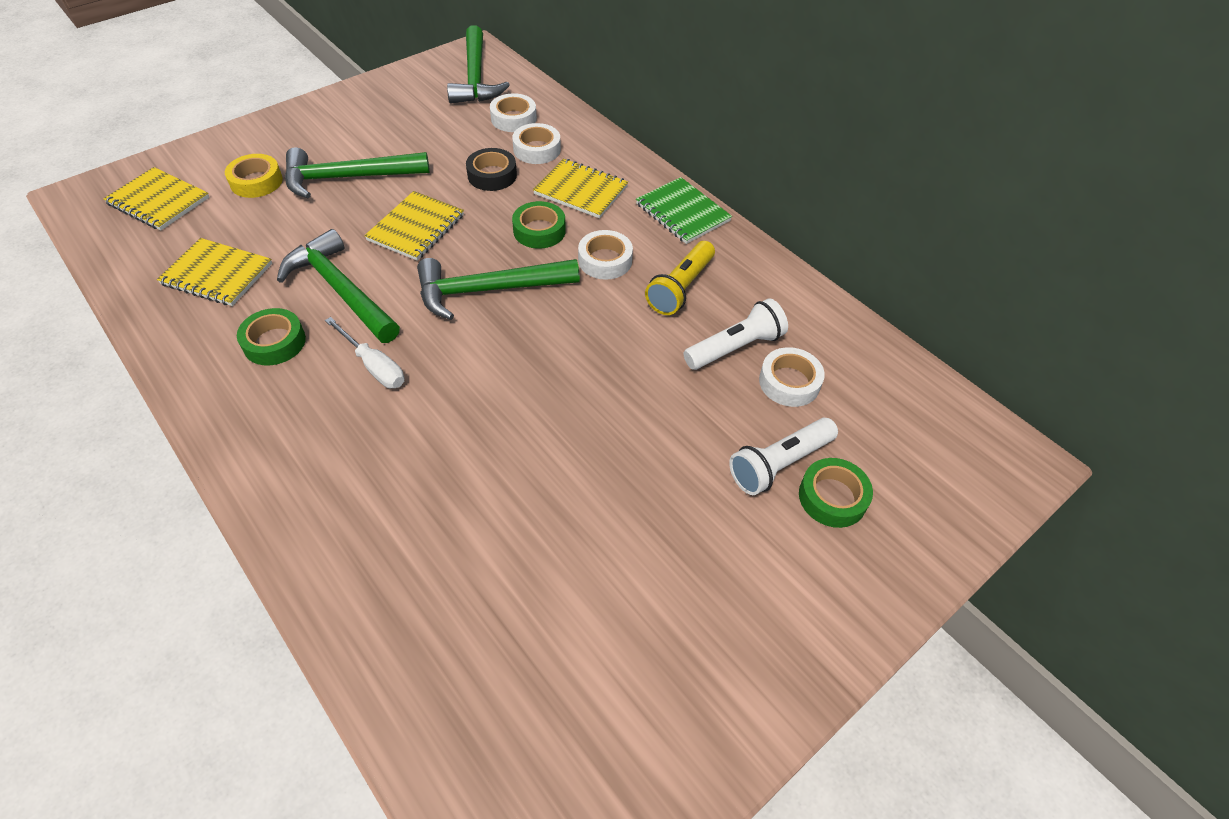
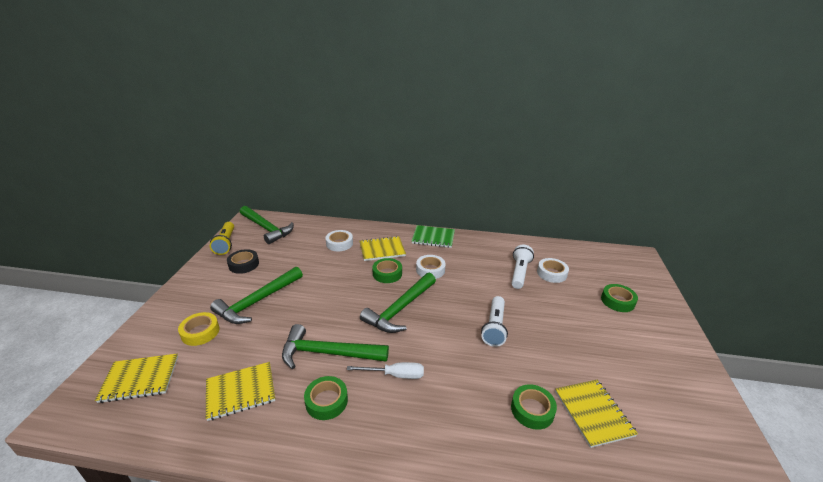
camera: 40 degrees left, 20 degrees down
yellow notebook [364,191,464,261] -> yellow notebook moved to [555,380,638,448]
black tape [466,148,517,191] -> black tape moved to [227,249,259,274]
white tape [490,93,537,132] -> none
yellow flashlight [645,241,715,315] -> yellow flashlight moved to [210,222,234,255]
white flashlight [729,418,838,495] -> white flashlight moved to [481,296,508,347]
none -> green tape [511,384,557,430]

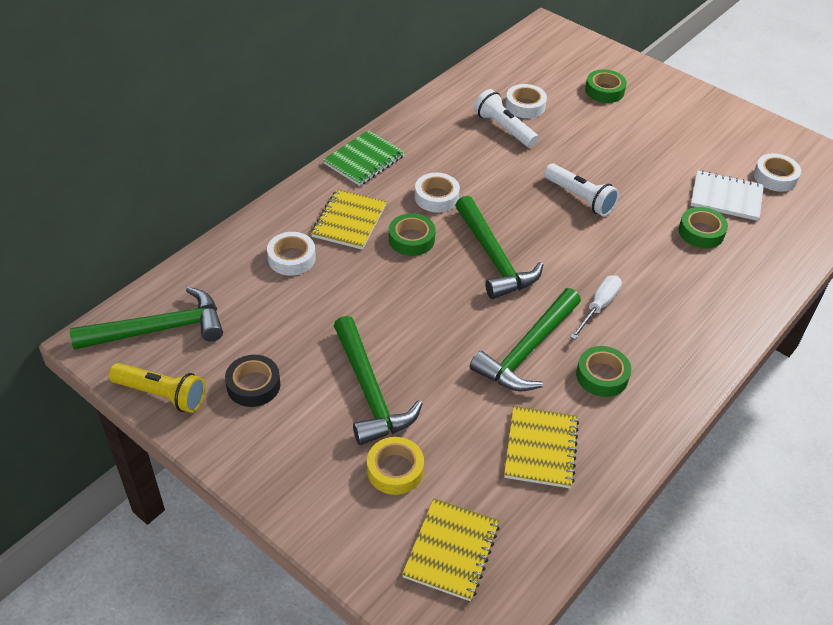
camera: 60 degrees left, 15 degrees up
yellow notebook [555,380,638,448] -> white notebook [690,170,764,221]
none -> white tape [754,153,801,192]

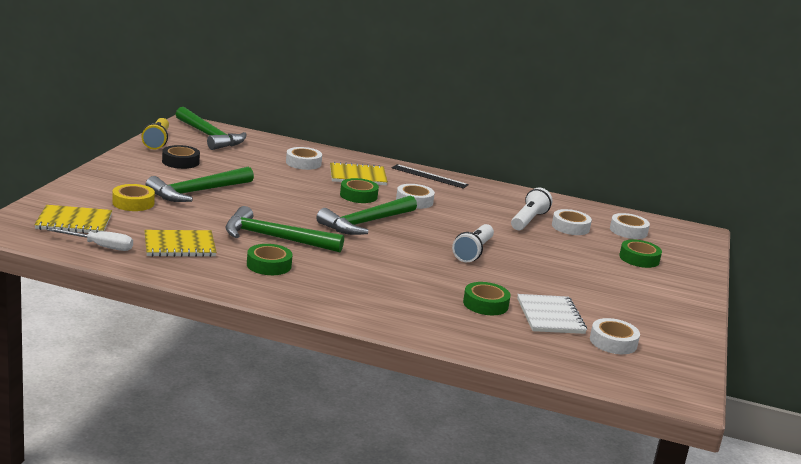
camera: 65 degrees right, 25 degrees down
green notebook [323,130,405,186] -> black ruler [392,164,469,189]
white screwdriver [570,275,622,339] -> white screwdriver moved to [47,228,133,251]
none -> white tape [610,213,650,239]

